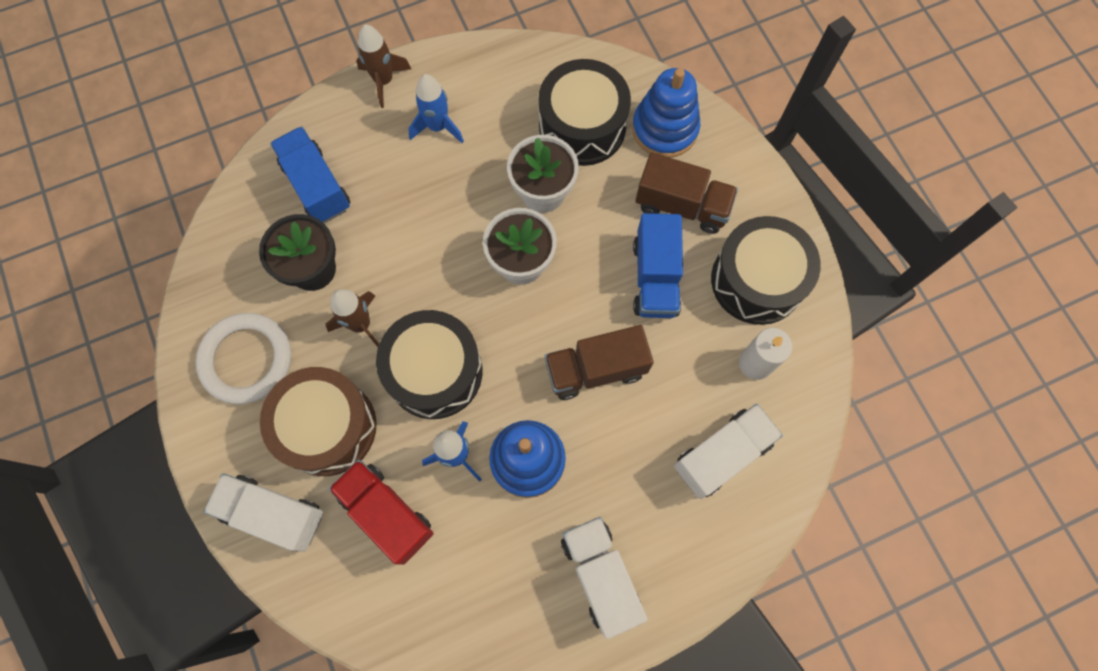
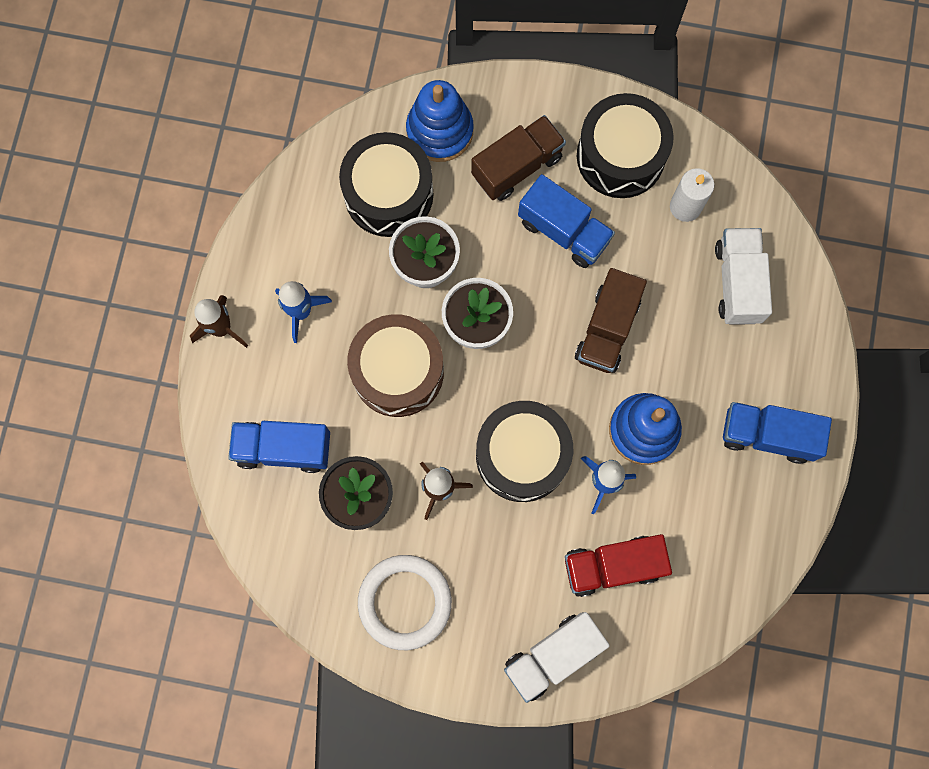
camera: 55 degrees left, 5 degrees up
brown drum [260,367,377,476] -> brown drum moved to [347,314,444,417]
white truck [561,517,648,639] -> blue truck [723,402,832,464]

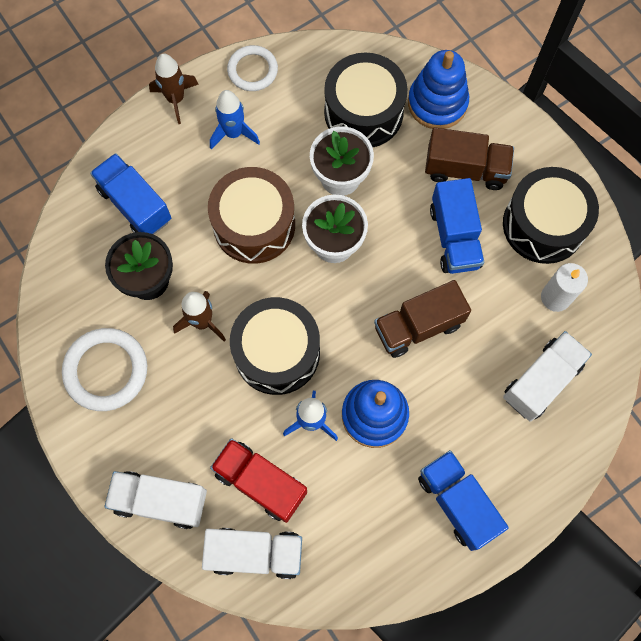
camera: 45 degrees right, 5 degrees down
none -> white truck [202,528,302,579]
none -> white ring [227,45,278,91]

